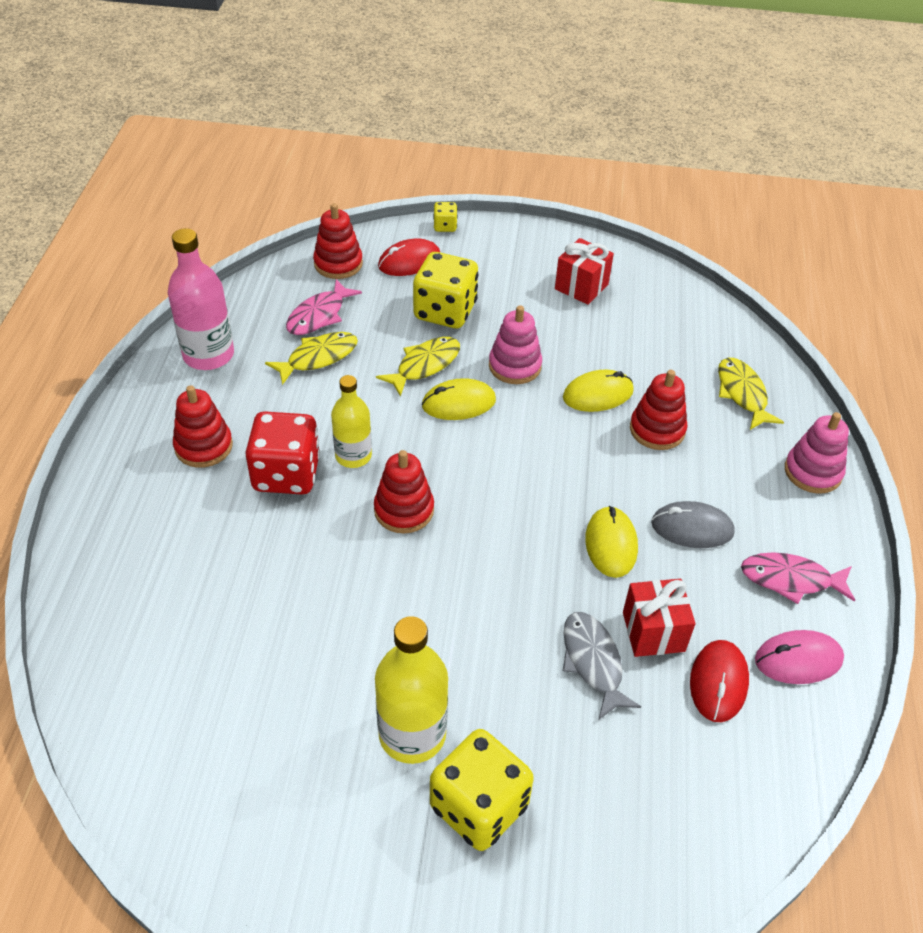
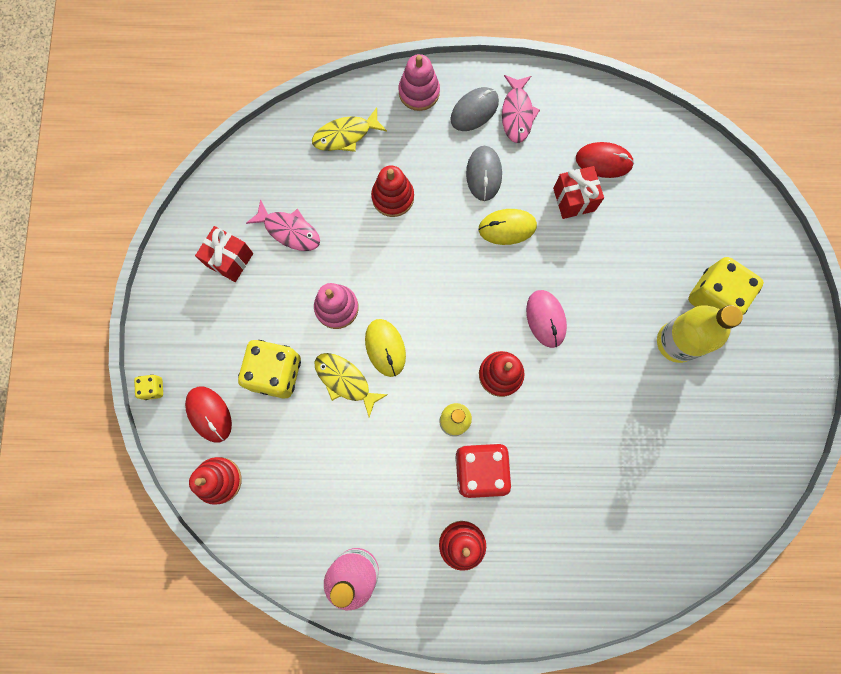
camera: 95 degrees left, 30 degrees up
yellow fish [265,332,358,385] -> none
pink fish [286,279,362,335] -> pink fish moved to [246,199,320,251]
yellow mouse [563,370,634,412] -> none
grey fish [563,612,641,719] -> none
pink mouse [755,630,844,684] -> pink mouse moved to [526,290,567,348]
none -> grey mouse [451,87,499,131]

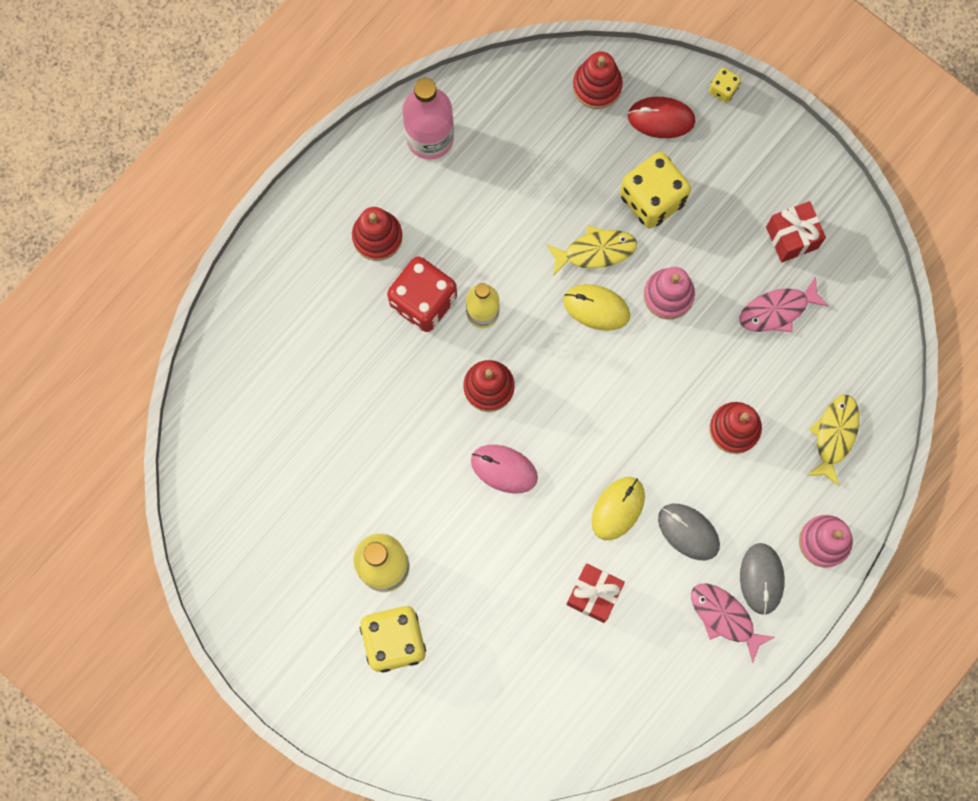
camera: 130 degrees right, 0 degrees up
red mouse [576,142,634,178] -> none

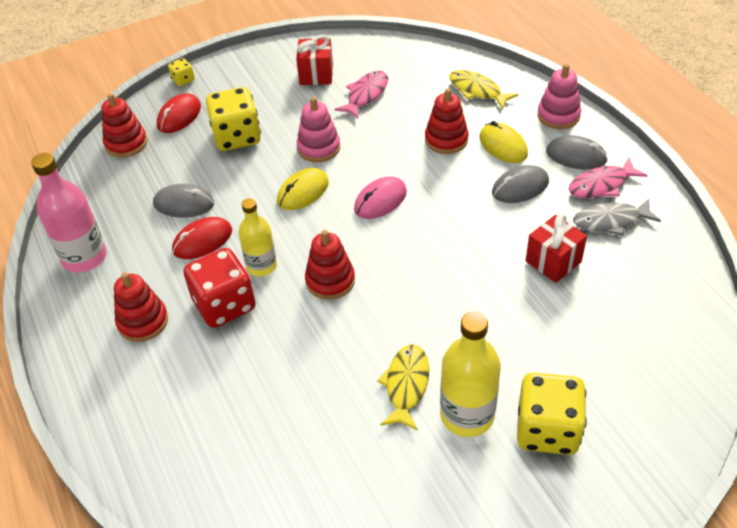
camera: 65 degrees left, 30 degrees down
pink mouse [471,445,538,493] -> pink mouse moved to [354,177,407,219]
yellow fish [546,225,637,276] -> yellow fish moved to [377,344,429,431]
yellow mouse [592,477,645,540] -> yellow mouse moved to [480,121,528,163]
pink fish [739,276,829,332] -> pink fish turned 150 degrees counterclockwise [334,71,388,118]
none -> grey mouse [153,184,214,218]
none -> red mouse [172,217,232,259]
none -> grey fish [573,199,661,236]

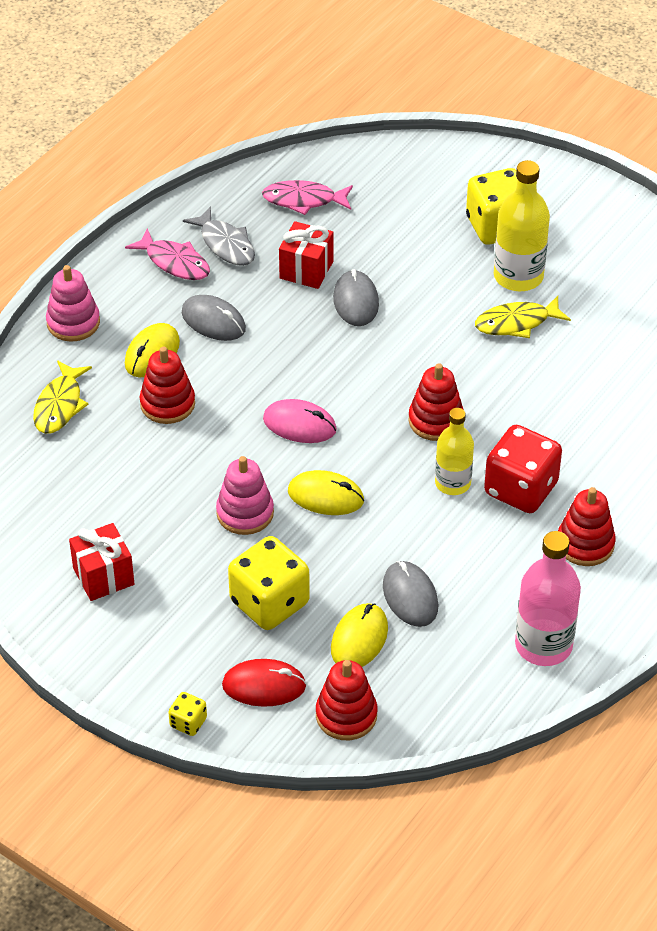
camera: 120 degrees left, 0 degrees up
red mouse [172,217,232,259] -> none
pink fish [334,71,388,118] -> pink fish moved to [262,180,353,215]
grey mouse [546,135,608,170] -> grey mouse moved to [333,269,379,326]
none -> yellow mouse [331,603,388,667]

